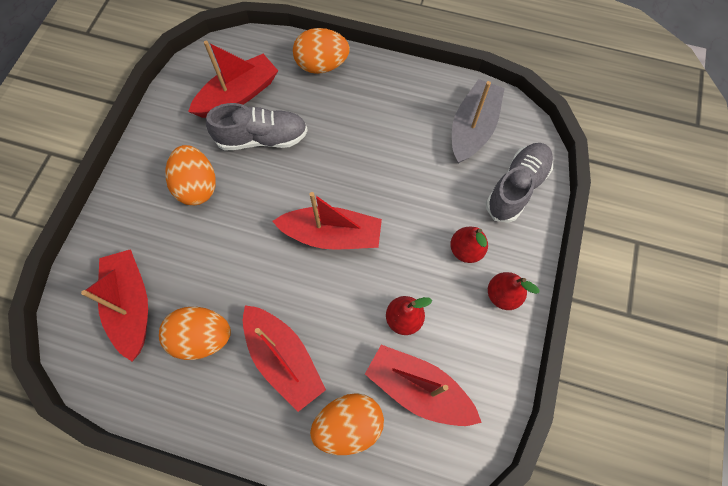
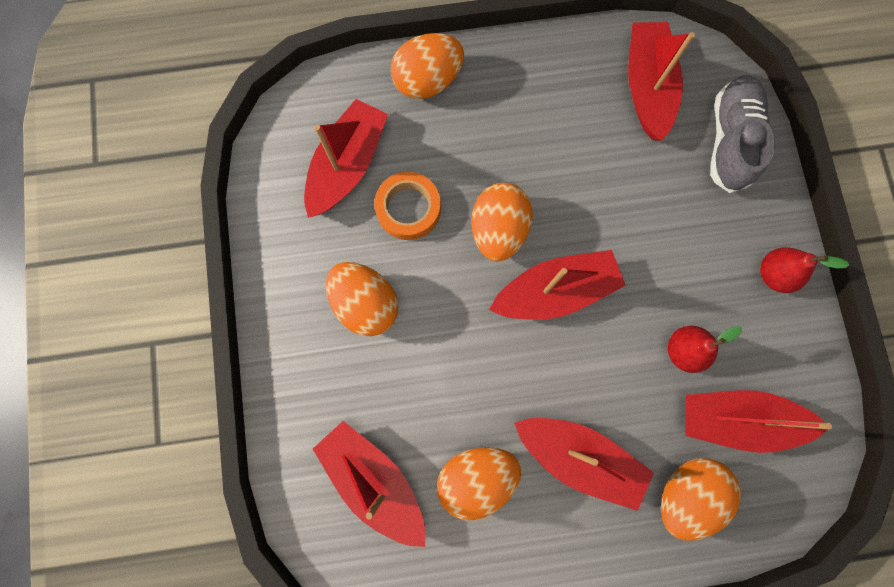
camera: 25 degrees left, 10 degrees up
grey shoe [206,103,308,150] -> orange tape [374,172,441,240]
red pear [450,227,488,263] -> none
grey boat [452,79,505,163] -> red boat [628,22,695,141]
none -> orange egg [471,183,533,261]

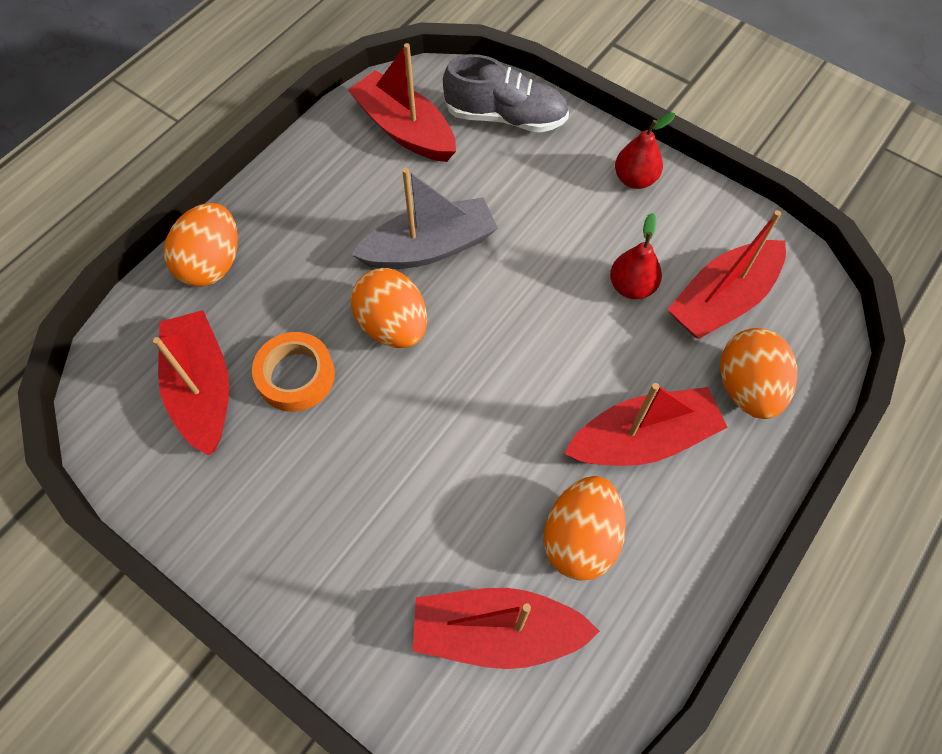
camera: 45 degrees left, 15 degrees down
orange egg [326,262,398,336] -> none
red boat [489,250,626,320] -> none
grey shoe [710,75,775,193] -> grey shoe turned 135 degrees clockwise [443,54,569,132]
none -> grey boat [352,168,498,269]

